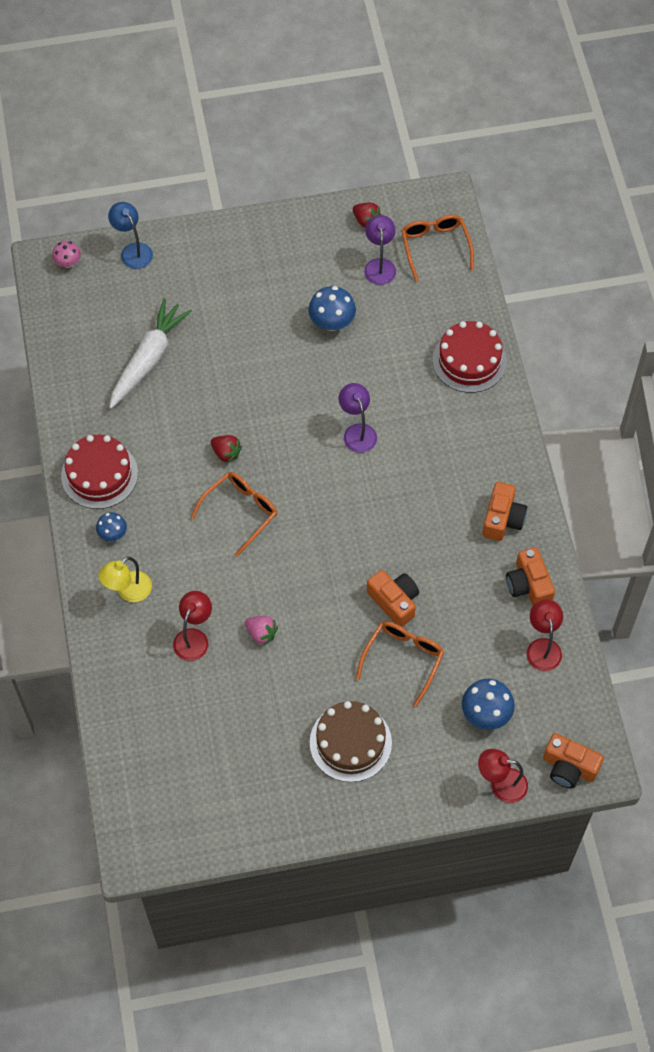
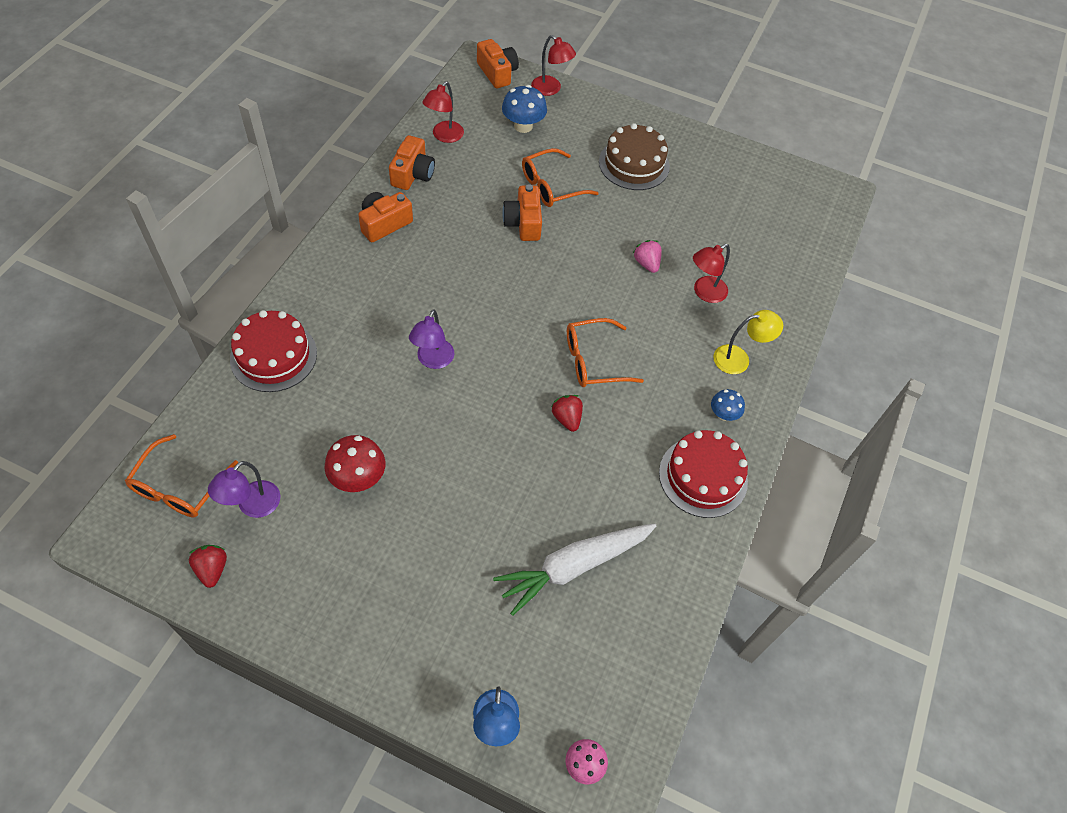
camera: 150 degrees left, 5 degrees down
blue mushroom [309,286,356,331] -> red mushroom [325,435,385,492]

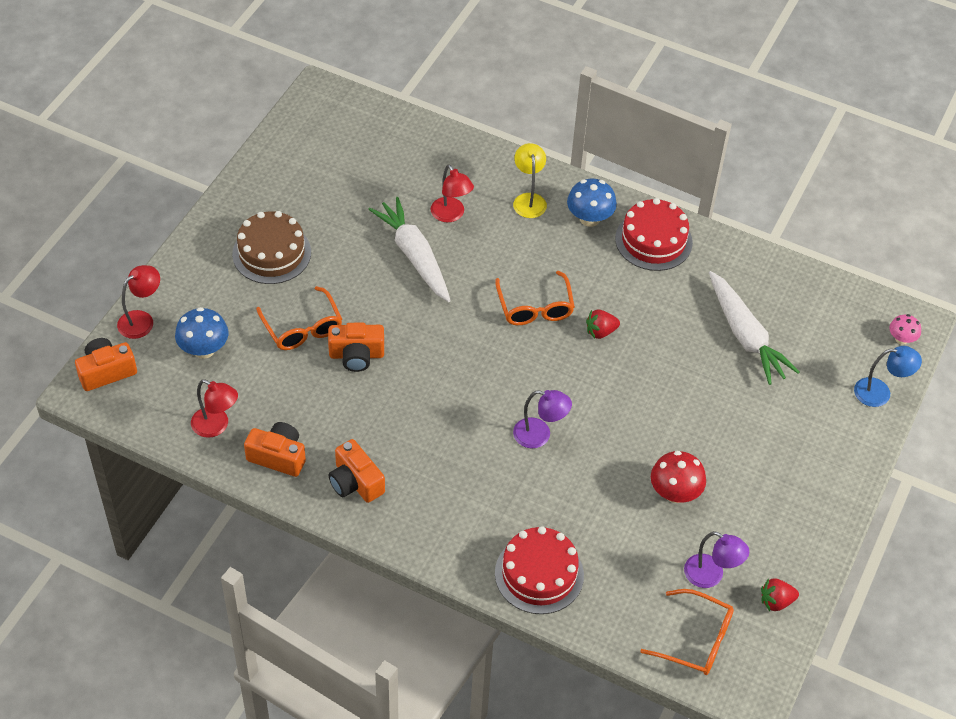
camera: 85 degrees left, 5 degrees down
pink strawberry [633,240,662,273] -> white carrot [368,197,451,302]
blue mushroom [711,389,745,421] -> blue mushroom [567,179,617,227], size x1.63

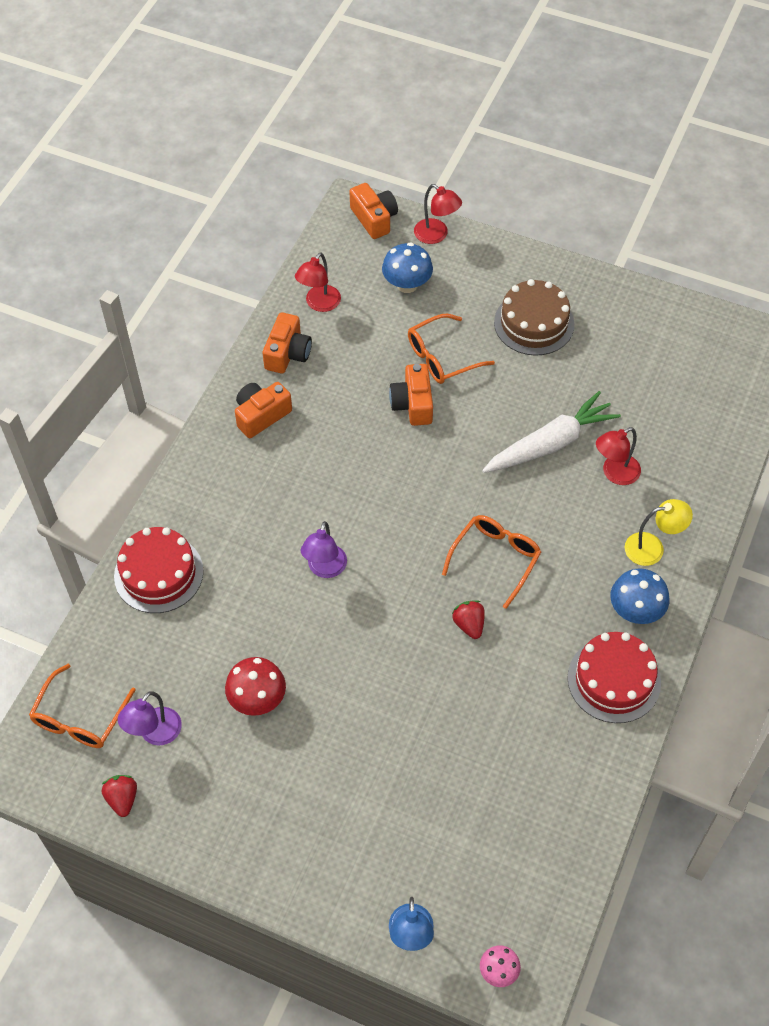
camera: 90 degrees right, 5 degrees up
orange glasses [495,271,575,325] -> orange glasses turned 135 degrees clockwise [442,515,541,609]
white carrot [709,271,800,385] -> none

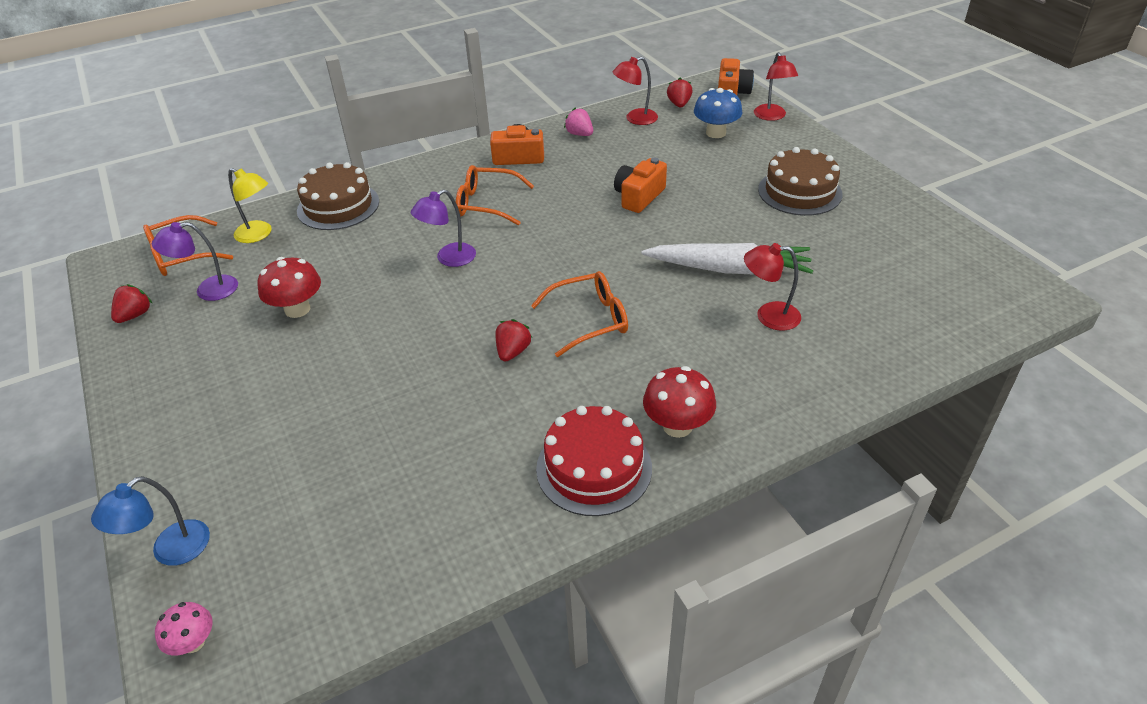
camera: 40 degrees right, 15 degrees down
red cake [114,527,203,613] -> brown cake [297,162,379,230]
orange camera [263,312,312,374] -> pink strawberry [564,108,593,136]
orange glasses [408,314,495,384] -> orange glasses moved to [456,165,534,226]
blue mushroom [610,568,669,624] -> red mushroom [643,366,716,438]
yellow lamp [625,499,693,566] -> yellow lamp moved to [228,168,272,243]
none -> red strawberry [667,78,693,108]

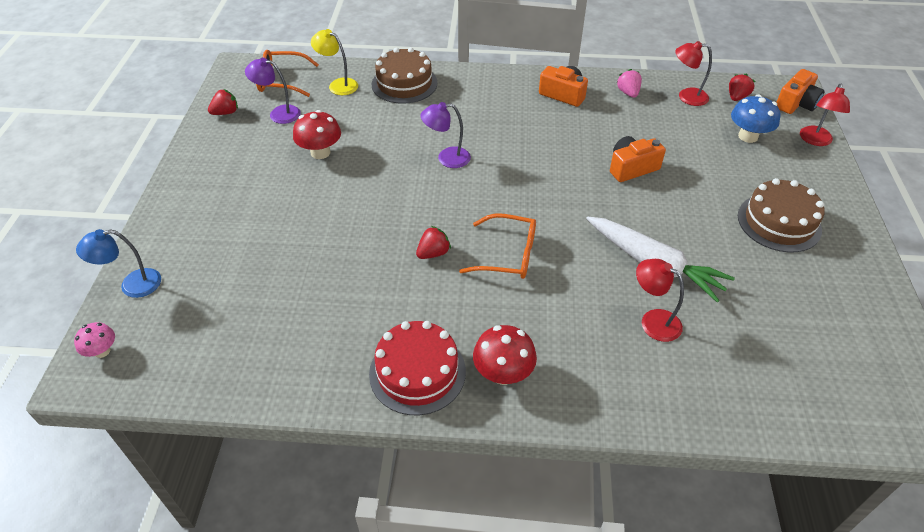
camera: 30 degrees right, 5 degrees up
yellow lamp [228,168,272,243] -> yellow lamp turned 150 degrees clockwise [311,29,358,95]
orange glasses [456,165,534,226] -> none

